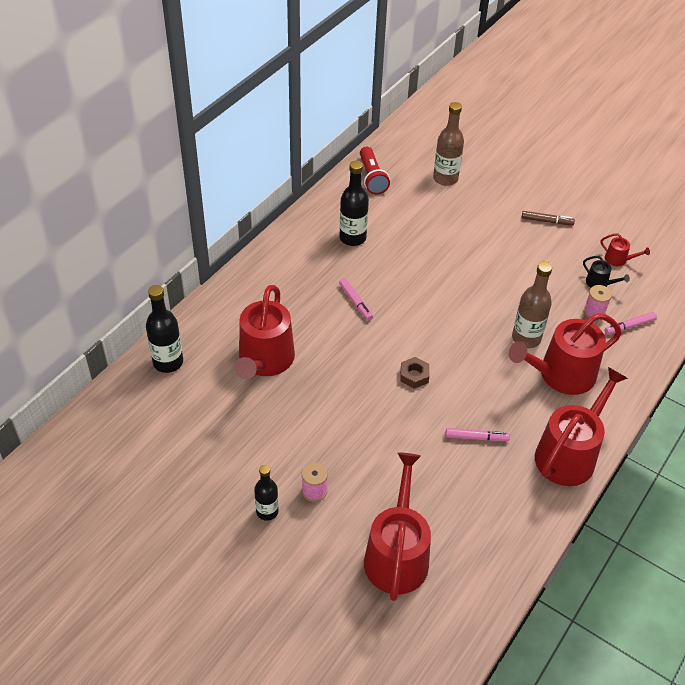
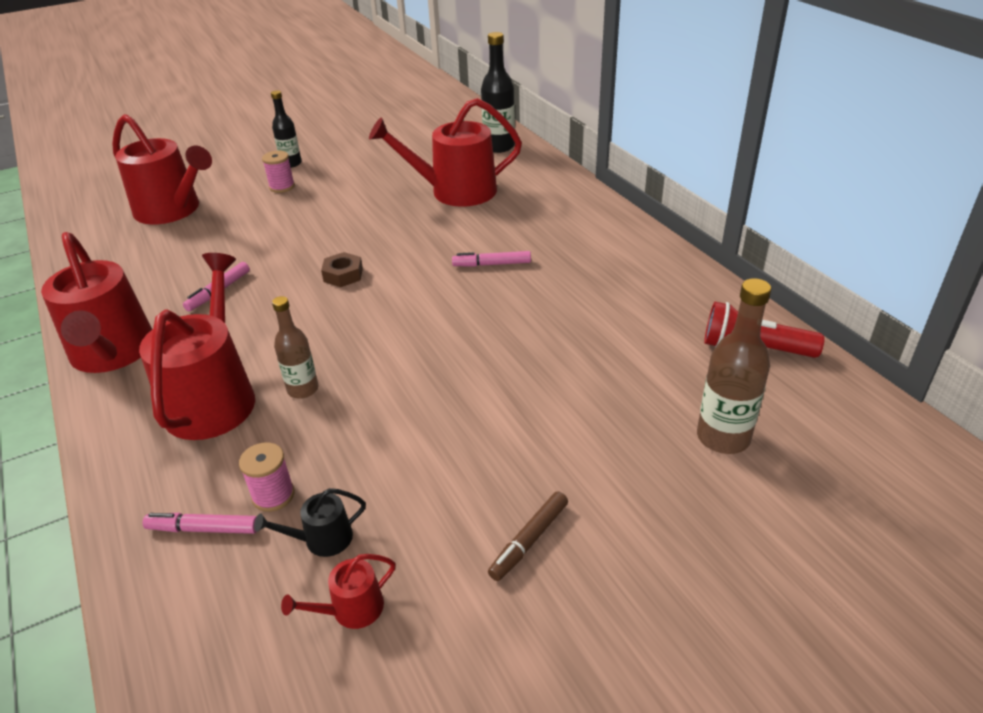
camera: 120 degrees right, 10 degrees down
red watering can [235,285,295,379] -> red watering can turned 45 degrees counterclockwise [369,98,522,207]
black bottle [339,161,369,246] -> none
brown bottle [512,262,552,348] -> brown bottle [272,296,318,399], size x0.66
pink marker [605,312,657,335] -> pink marker turned 90 degrees counterclockwise [143,513,257,534]

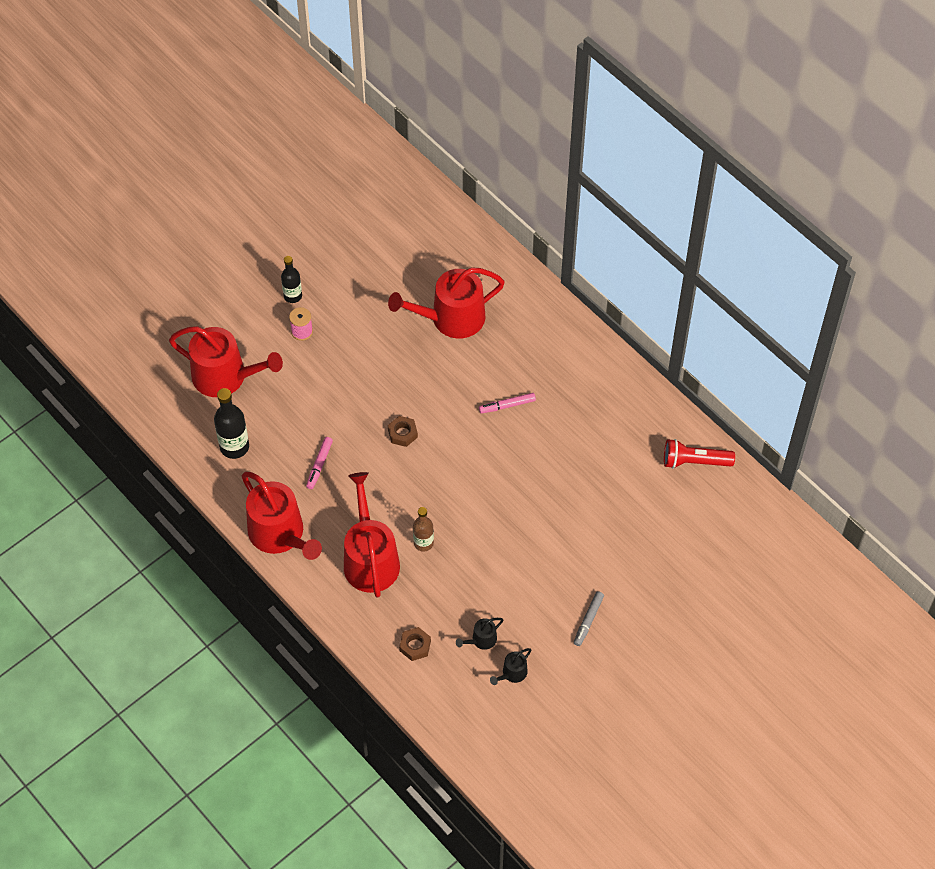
camera: 15 degrees left, 20 degrees up
pink marker [143,513,257,534] -> brown nut [399,627,431,661]
pink spool [239,442,295,512] -> none
red watering can [281,554,395,629] -> black watering can [490,648,531,685]
black bottle [481,32,515,153] -> black bottle moved to [214,388,249,459]
brown marker [488,491,568,581] -> grey marker [574,591,604,646]
brown bottle [697,278,771,454] -> none

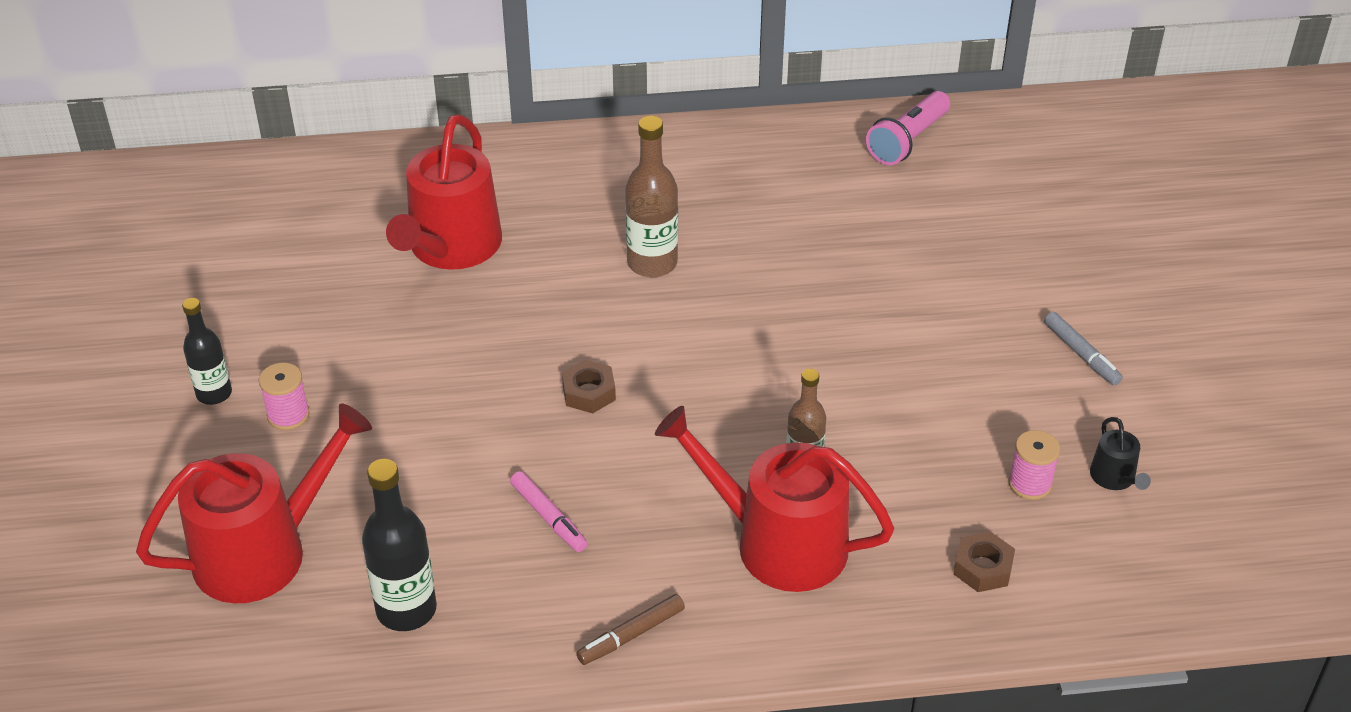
camera: 55 degrees left, 15 degrees down
red watering can [242,472,322,560] -> brown marker [576,594,685,665]
black watering can [456,618,504,650] -> pink spool [1009,430,1060,500]
pink marker [479,393,536,413] -> brown bottle [625,116,678,277]
red flashlight [664,439,735,469] -> pink flashlight [866,91,950,165]

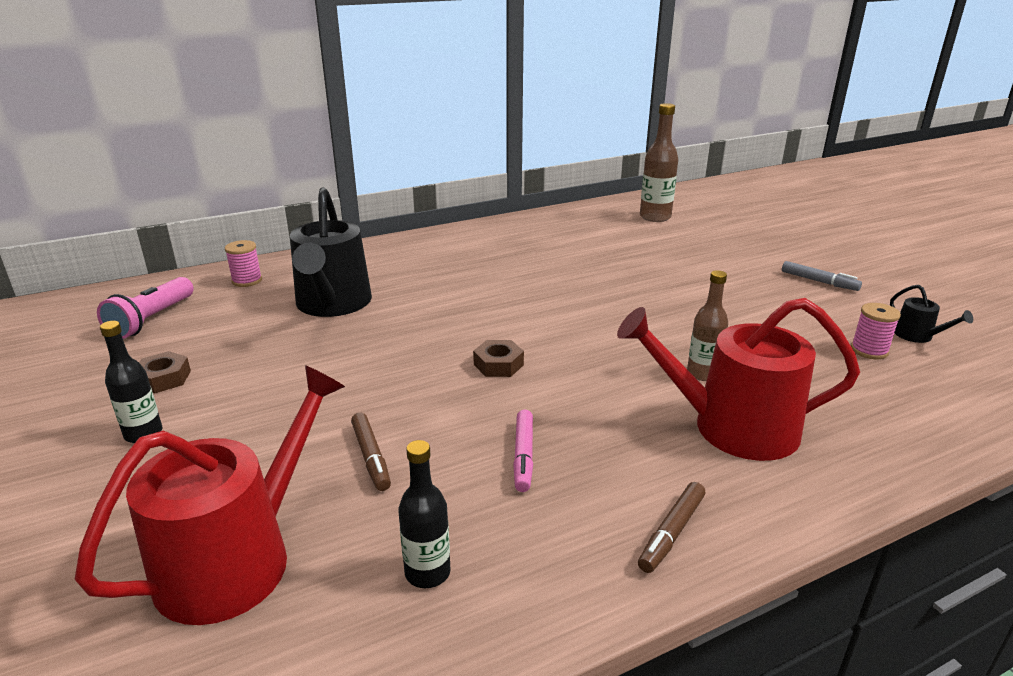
camera: 20 degrees left, 15 degrees down
pink spool [259,363,310,430] -> pink spool moved to [225,240,262,287]
black bottle [362,459,437,631] -> black bottle [398,440,451,588], size x0.66
red watering can [386,114,502,270] -> black watering can [290,187,372,317]
pink marker [510,471,587,552] -> pink marker turned 60 degrees clockwise [513,410,533,492]
brown bottle [625,116,678,277] -> brown bottle moved to [640,103,678,222]
pink flashlight [866,91,950,165] -> pink flashlight moved to [97,277,194,339]
brown nut [953,531,1015,592] -> brown nut moved to [139,351,191,393]
none -> brown marker [351,413,391,491]

